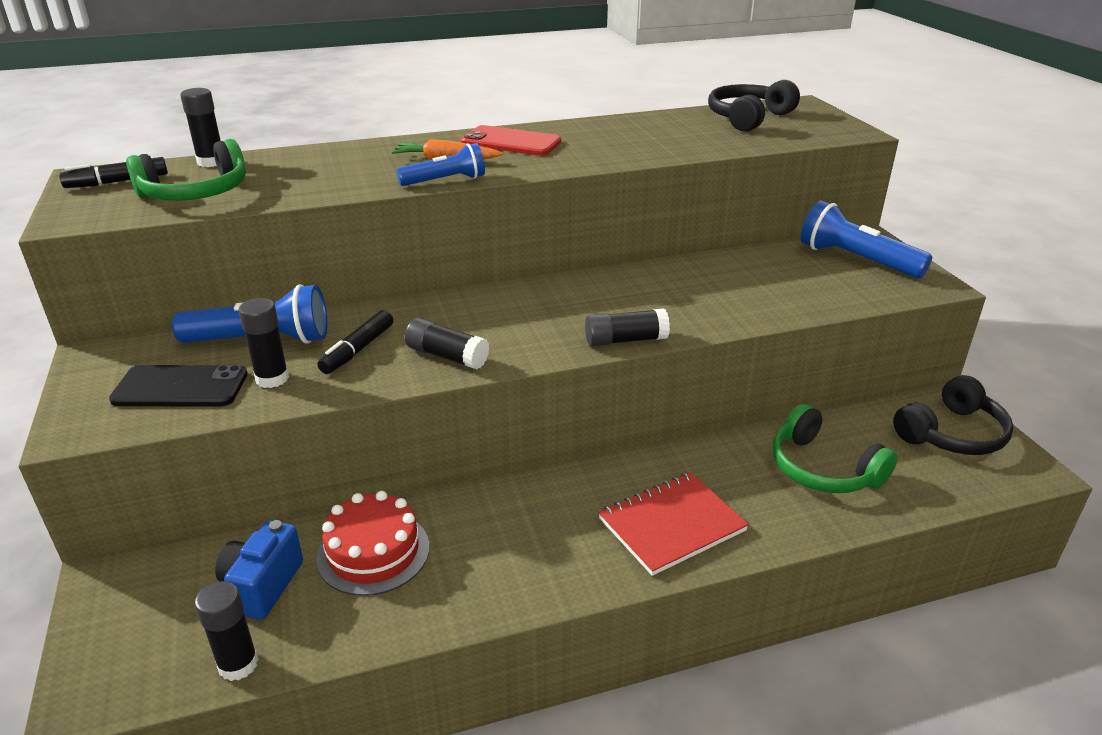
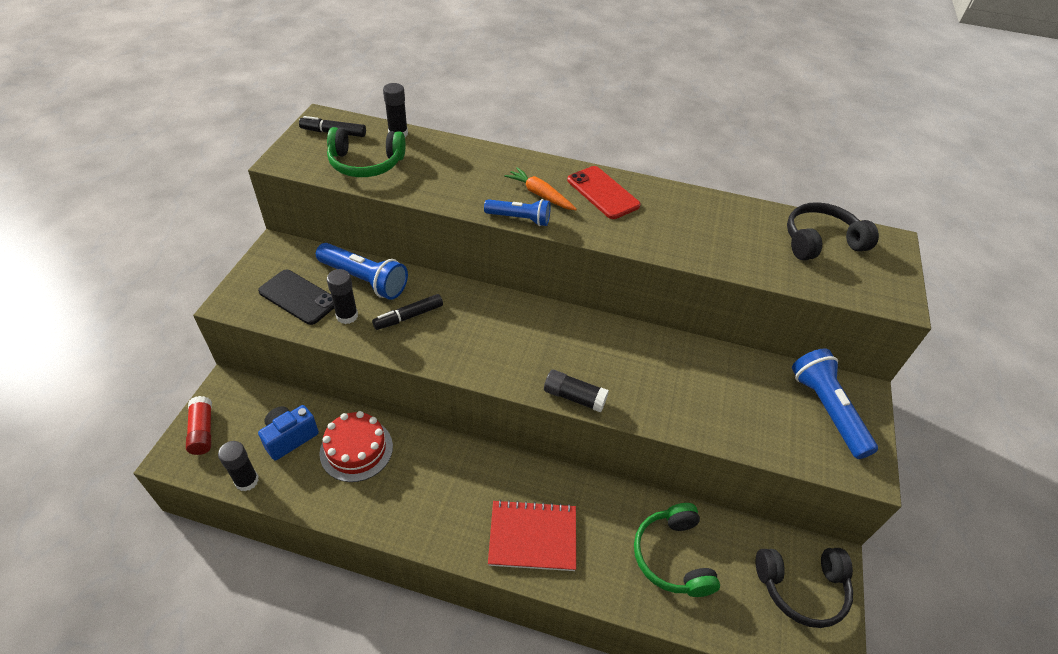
camera: 30 degrees right, 15 degrees up
black glue stick [405,318,489,369] -> none
none -> red glue stick [186,396,212,455]

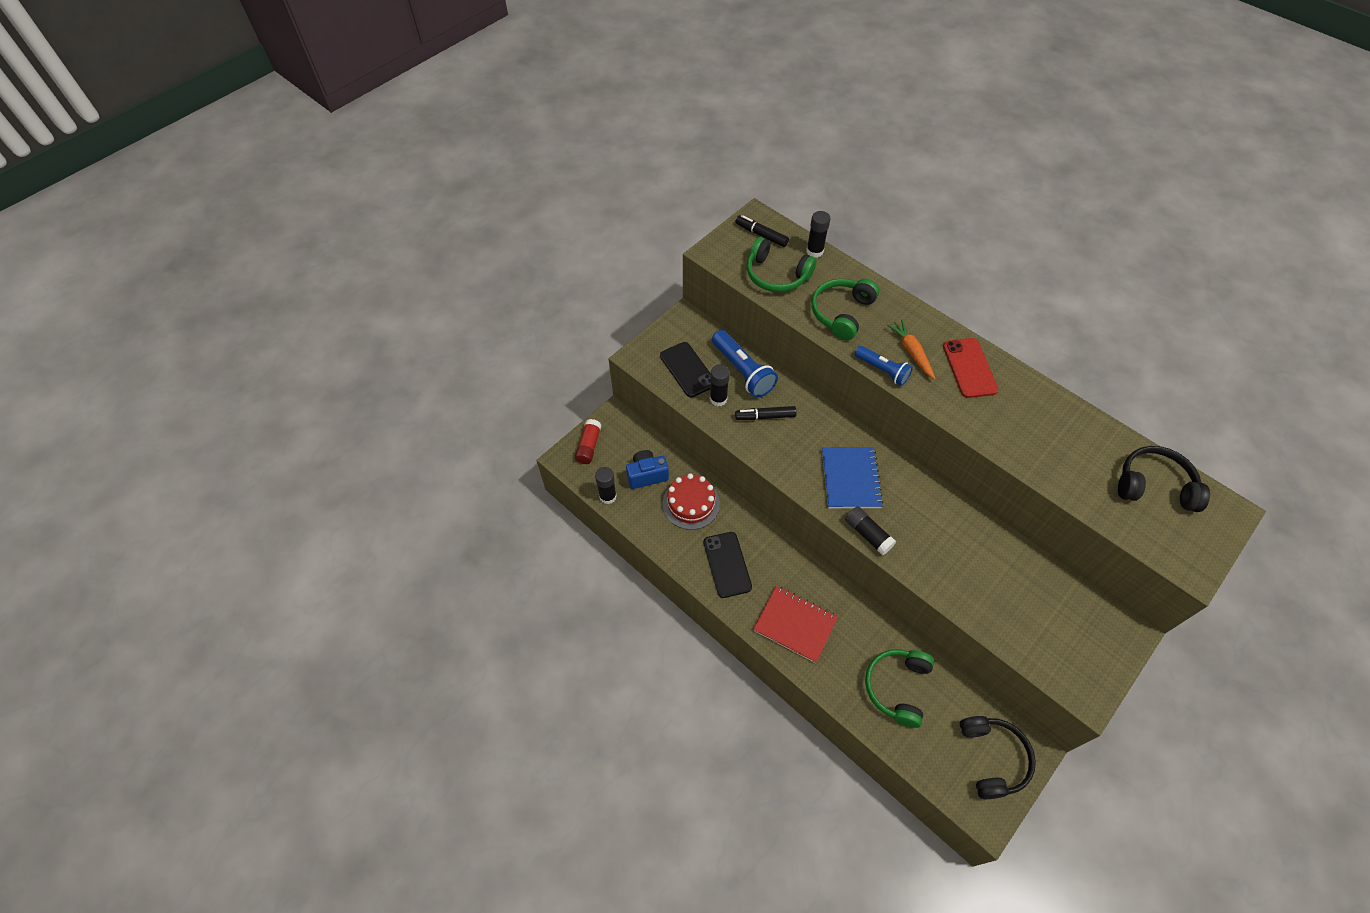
camera: 30 degrees right, 10 degrees up
black headphones [756,548,853,628] -> black headphones turned 120 degrees counterclockwise [960,716,1036,799]
blue flashlight [792,348,878,459] -> none
none -> black phone [704,532,752,598]
none -> green headphones [811,278,879,340]
none -> blue notebook [822,447,883,508]

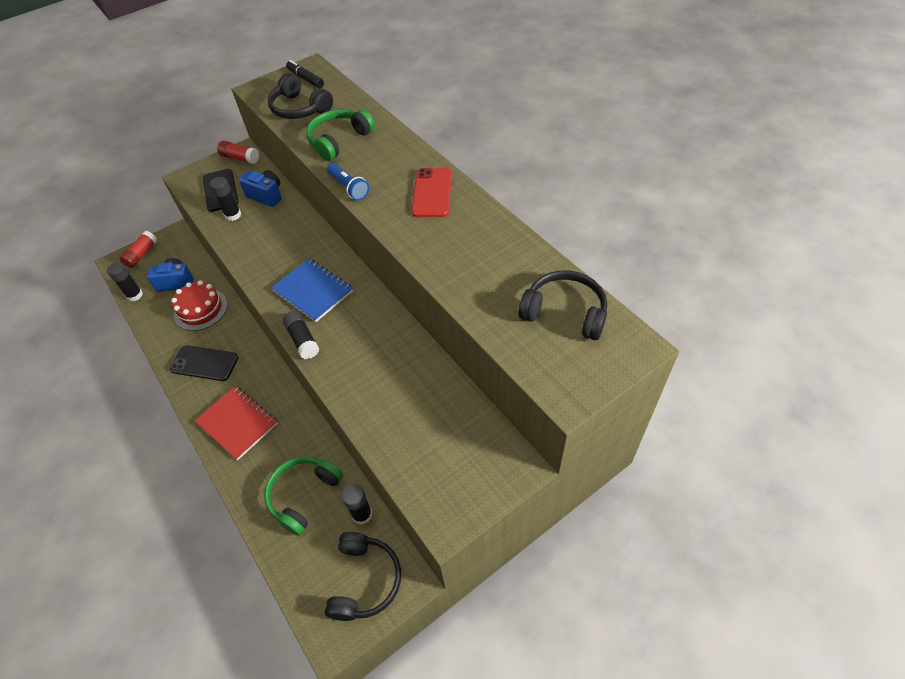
camera: 15 degrees right, 5 degrees down
black phone [704,532,752,598] -> black phone turned 75 degrees counterclockwise [170,345,238,381]
blue flashlight [712,330,778,398] -> blue camera [239,170,282,207]
black marker [735,406,797,420] -> none
green headphones [747,237,816,292] -> black headphones [268,73,333,119]
black glue stick [806,211,831,258] -> black glue stick moved to [342,484,372,525]
blue notebook [822,447,883,508] -> blue notebook turned 60 degrees counterclockwise [271,259,353,322]
orange carrot [887,320,935,379] -> none
none -> red glue stick [217,141,259,164]

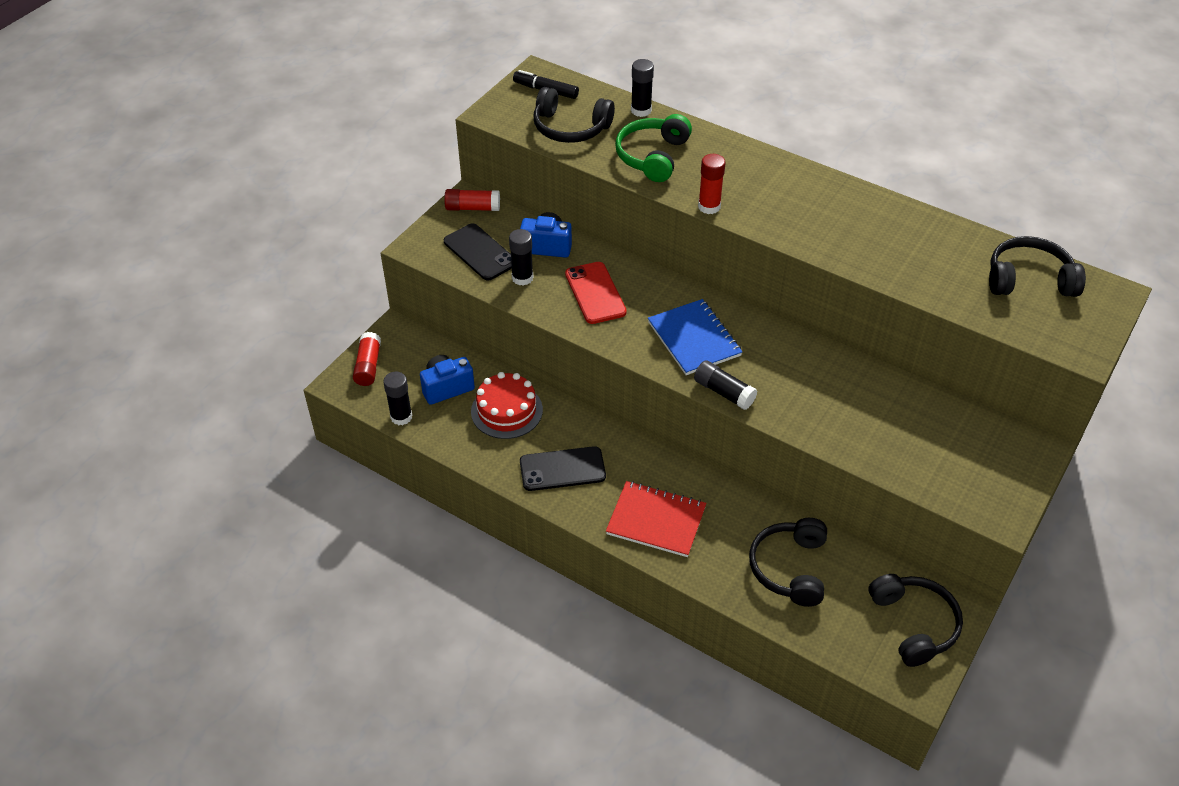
camera: 25 degrees left, 5 degrees down
green headphones [264,457,343,536] -> black headphones [749,518,827,607]
blue notebook [271,259,353,322] -> blue notebook turned 45 degrees clockwise [648,299,743,375]
blue flashlight [327,163,369,201] -> red glue stick [698,154,726,214]
black glue stick [342,484,372,525] -> black glue stick moved to [631,59,654,117]
red phone [412,168,452,217] -> red phone moved to [565,262,627,324]

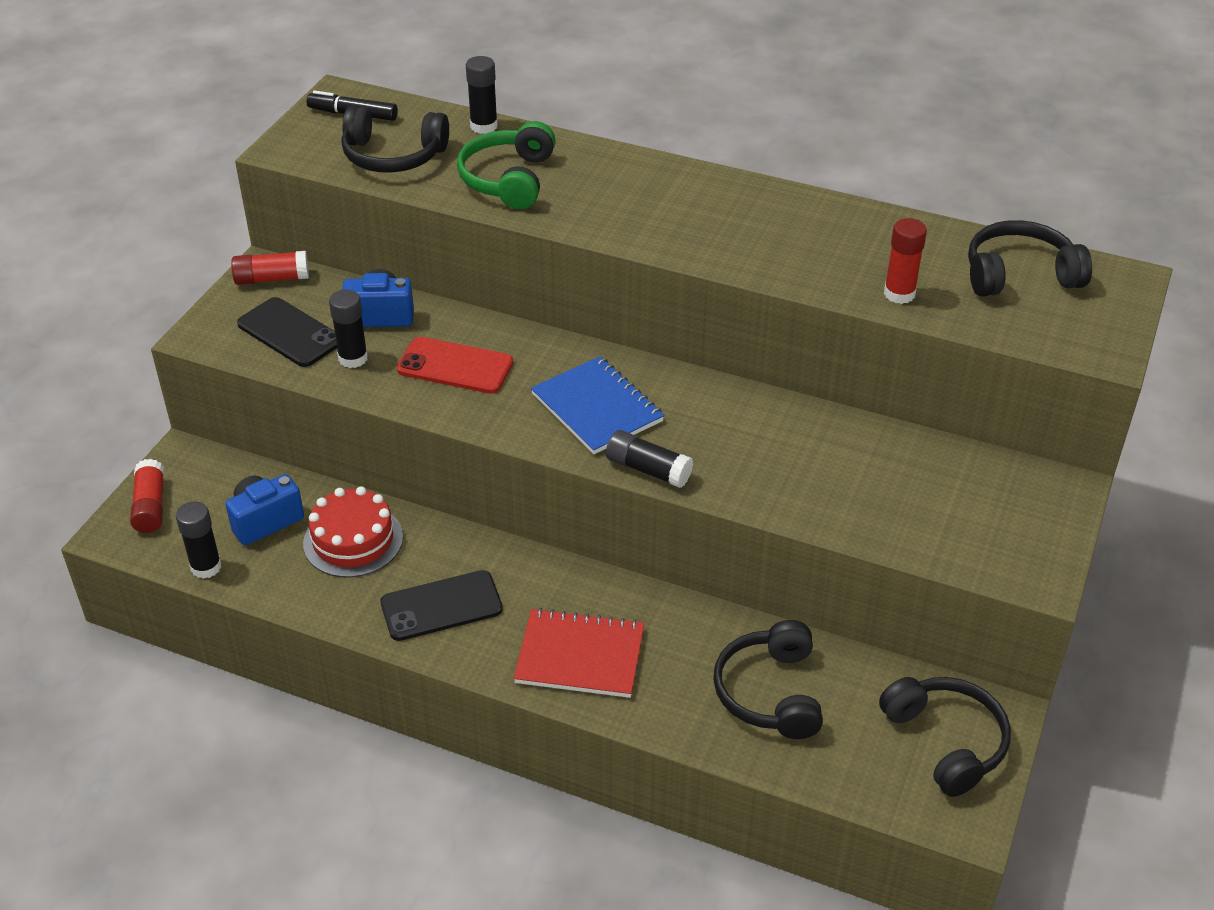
camera: 10 degrees left, 5 degrees down
red phone [565,262,627,324] -> red phone turned 45 degrees counterclockwise [397,337,513,394]
red glue stick [698,154,726,214] -> red glue stick moved to [884,218,927,304]

